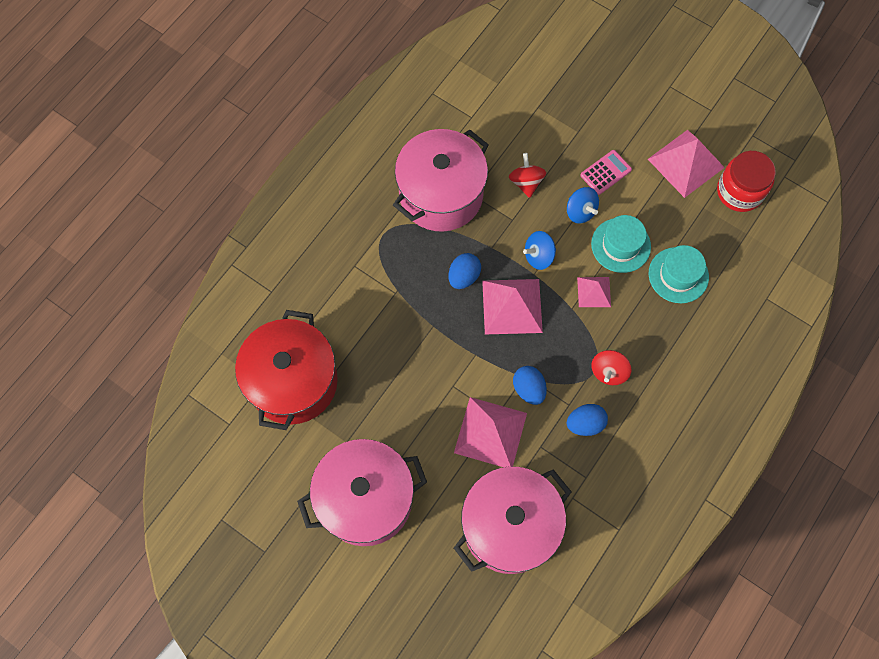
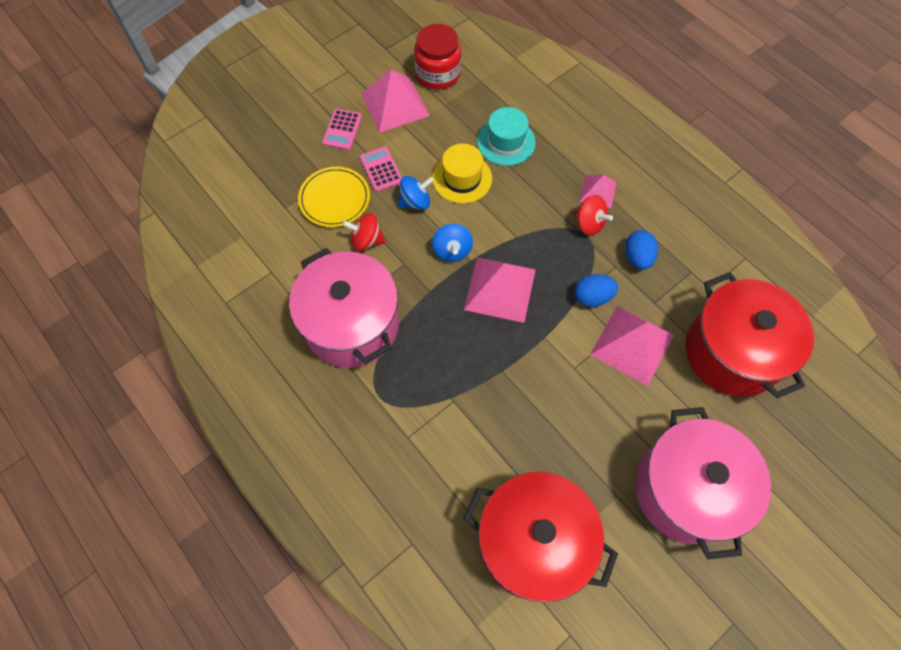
camera: 75 degrees left, 5 degrees down
blue egg [449,253,481,289] -> none
pink pot [454,466,572,574] -> red pot [685,272,814,399]
pink pyramid [577,277,611,307] -> pink pyramid moved to [580,175,617,208]
turquoise hat [591,215,651,273] -> yellow hat [432,144,492,204]
none -> yellow plate [298,167,370,227]
none -> pink calculator [322,109,362,150]

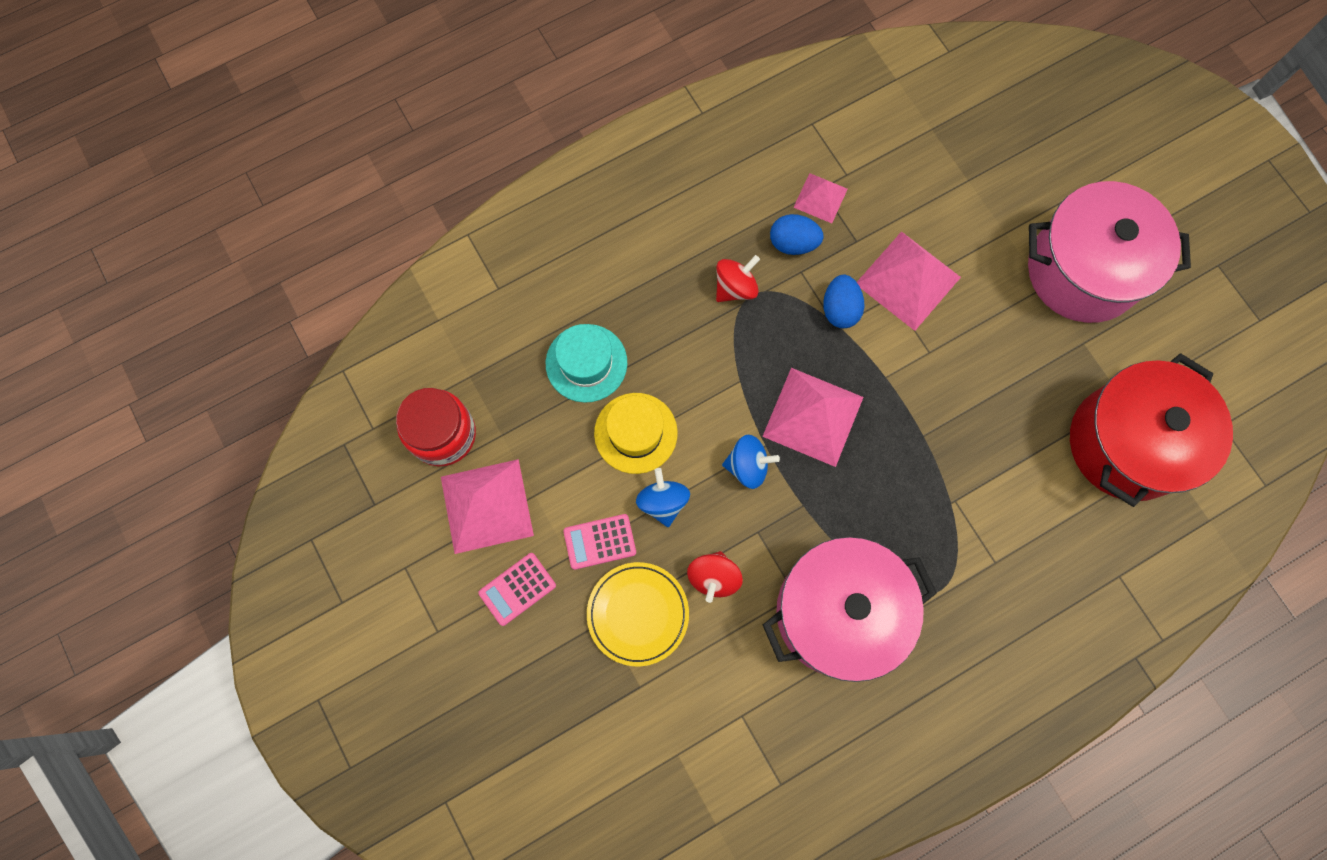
camera: 80 degrees left, 10 degrees up
pink calculator [322,109,362,150] -> pink calculator turned 120 degrees clockwise [478,553,556,626]
pink pyramid [580,175,617,208] -> pink pyramid moved to [793,173,848,223]
red pot [685,272,814,399] -> none

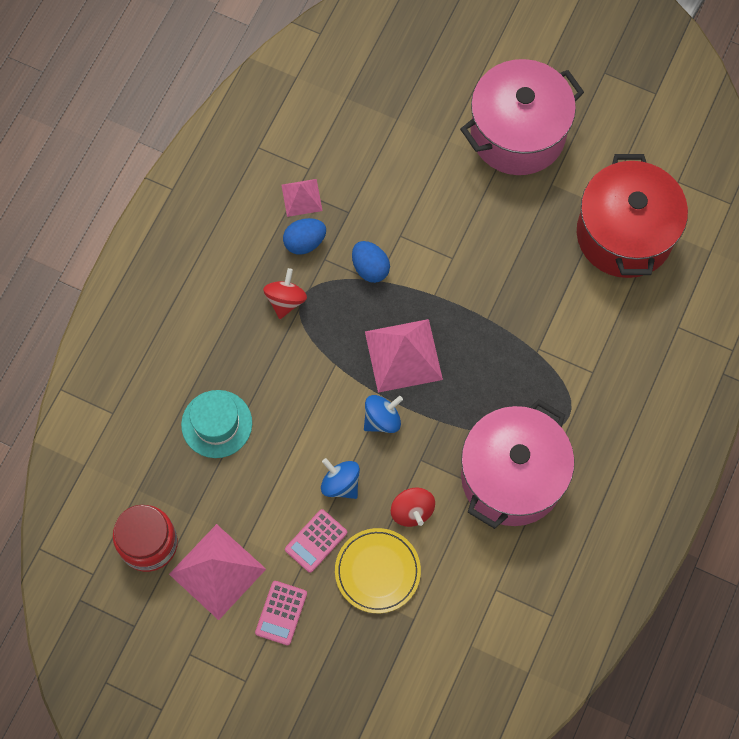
camera: 35 degrees left, 5 degrees down
yellow hat [594,393,678,474] -> none
pink pyramid [857,231,961,331] -> none

